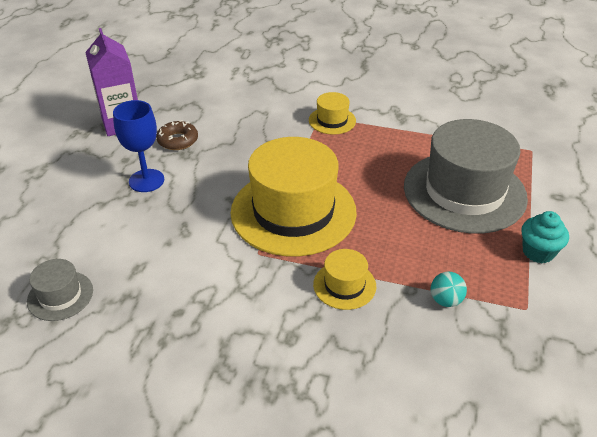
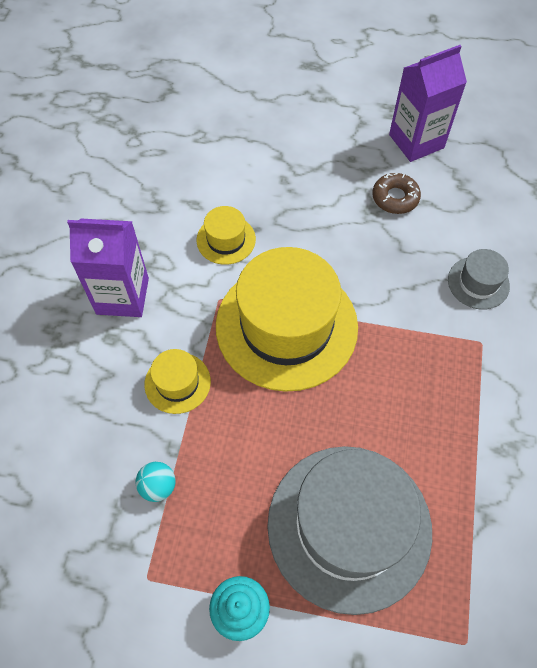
camera: 85 degrees right, 20 degrees up
grey hat [27,259,93,321] -> grey hat moved to [448,249,510,310]
blue goblet [113,100,164,192] -> none
yellow hat [309,92,356,135] -> yellow hat moved to [196,206,256,265]
none -> purple carton [67,219,149,317]

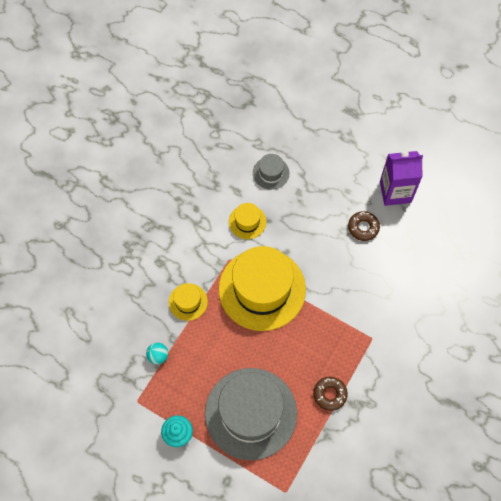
camera: 20 degrees right, 5 degrees up
purple carton [67,219,149,317] -> none
grey hat [448,249,510,310] -> grey hat moved to [253,154,290,190]
none -> brown donut [313,377,348,411]

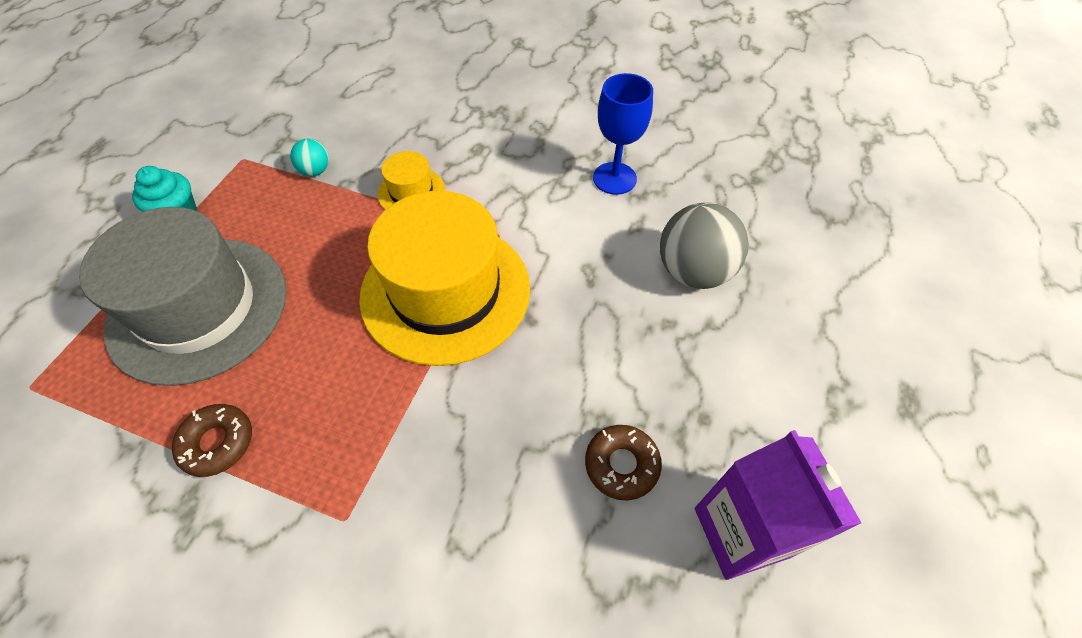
camera: 80 degrees right, 10 degrees down
yellow hat [229,203,266,239] -> none
grey hat [253,154,290,190] -> grey ball [660,203,749,289]
none -> blue goblet [593,73,653,195]

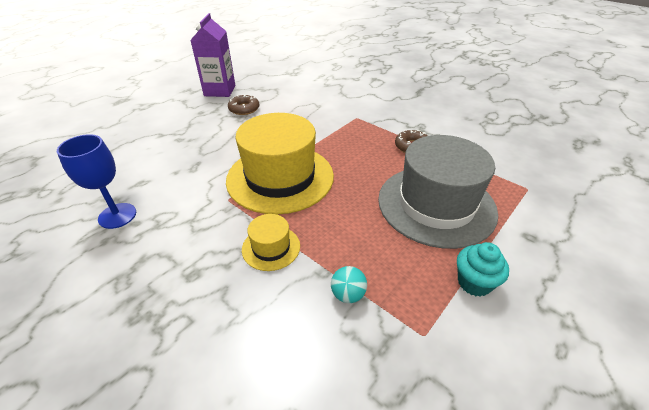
camera: 160 degrees left, 15 degrees down
grey ball [660,203,749,289] -> none

